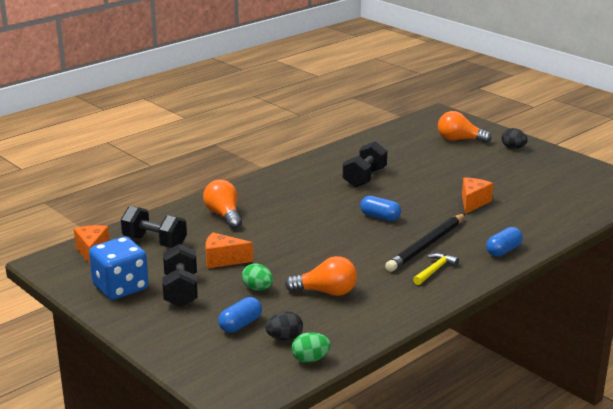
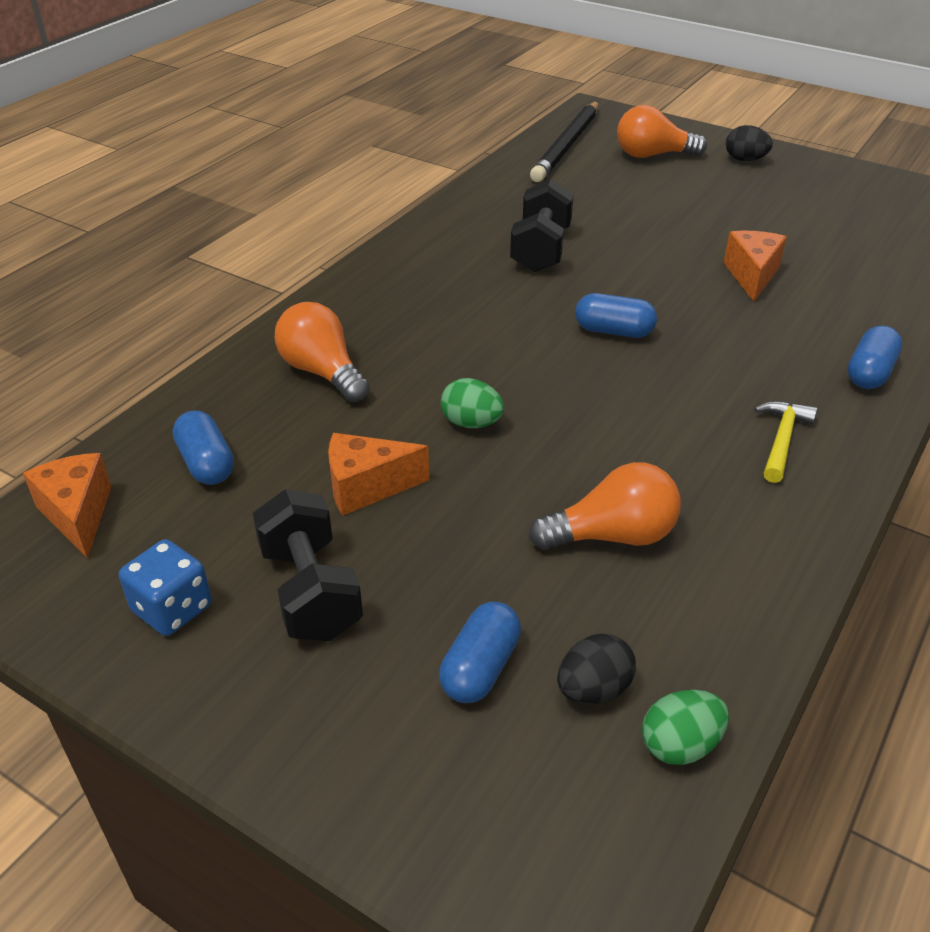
camera: 15 degrees left, 15 degrees up
blue dice [89,237,149,300] -> blue dice [119,539,212,636], size x0.62
black dumbbell [121,206,187,248] -> blue capsule [173,410,234,485]
green egg [242,264,273,291] -> green egg moved to [441,378,504,428]
black pencil [385,214,465,272] -> black pencil moved to [530,102,598,182]

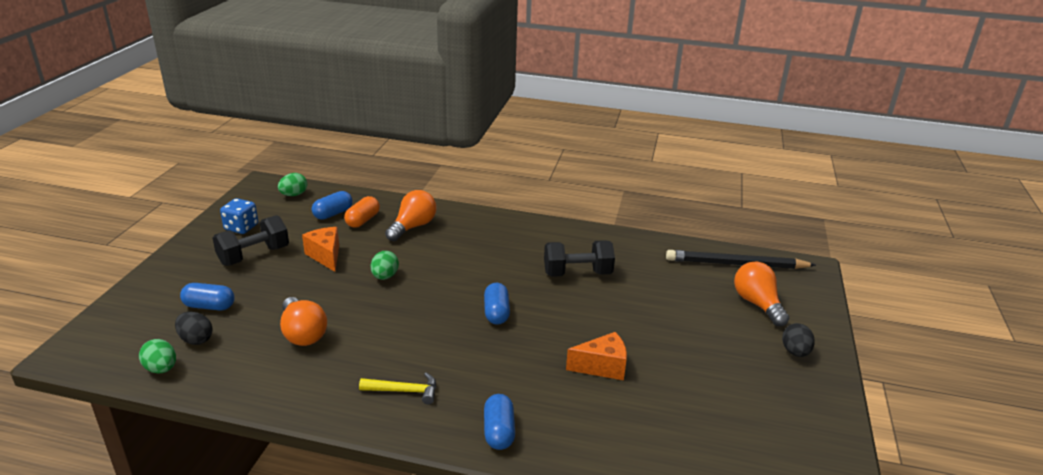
camera: 70 degrees right, 10 degrees down
orange cheese [23,453,111,559] -> green egg [278,173,307,196]
blue capsule [848,326,902,389] -> blue capsule turned 75 degrees clockwise [484,394,515,450]
none -> orange capsule [344,196,380,228]

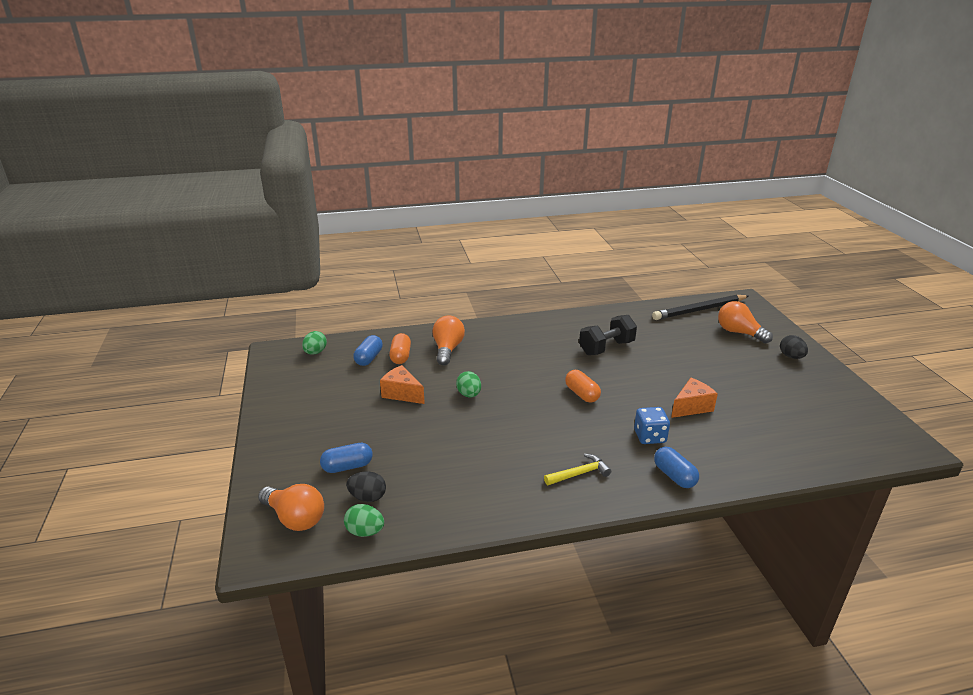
camera: 25 degrees left, 0 degrees up
black dumbbell [213,215,289,266] -> none
blue dice [220,198,258,234] -> blue dice moved to [634,407,670,444]
orange light bulb [280,297,327,346] -> orange light bulb moved to [258,484,324,531]
blue capsule [484,283,510,325] -> orange capsule [565,370,601,403]

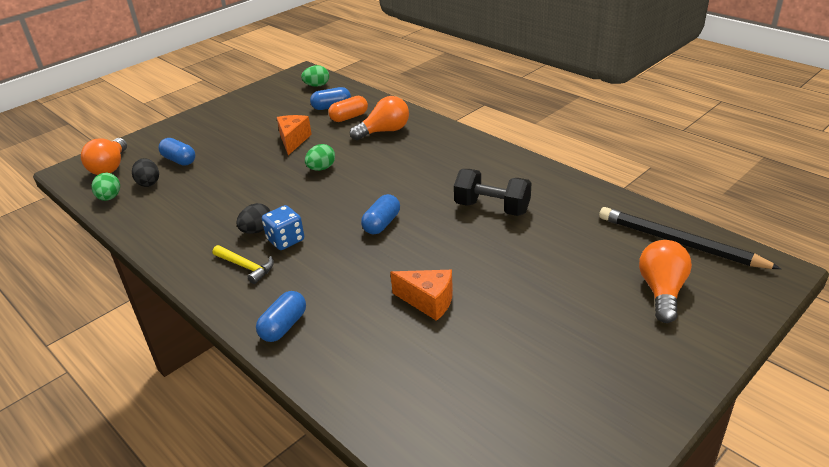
camera: 60 degrees right, 5 degrees up
orange capsule [565,370,601,403] -> blue capsule [361,194,400,235]
blue dice [634,407,670,444] -> blue dice moved to [262,205,304,250]
black egg [780,335,808,359] -> black egg moved to [236,203,270,234]

